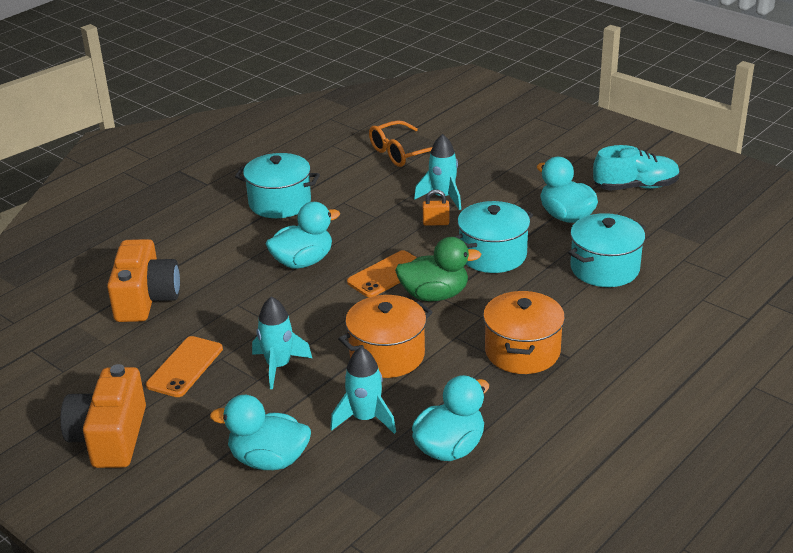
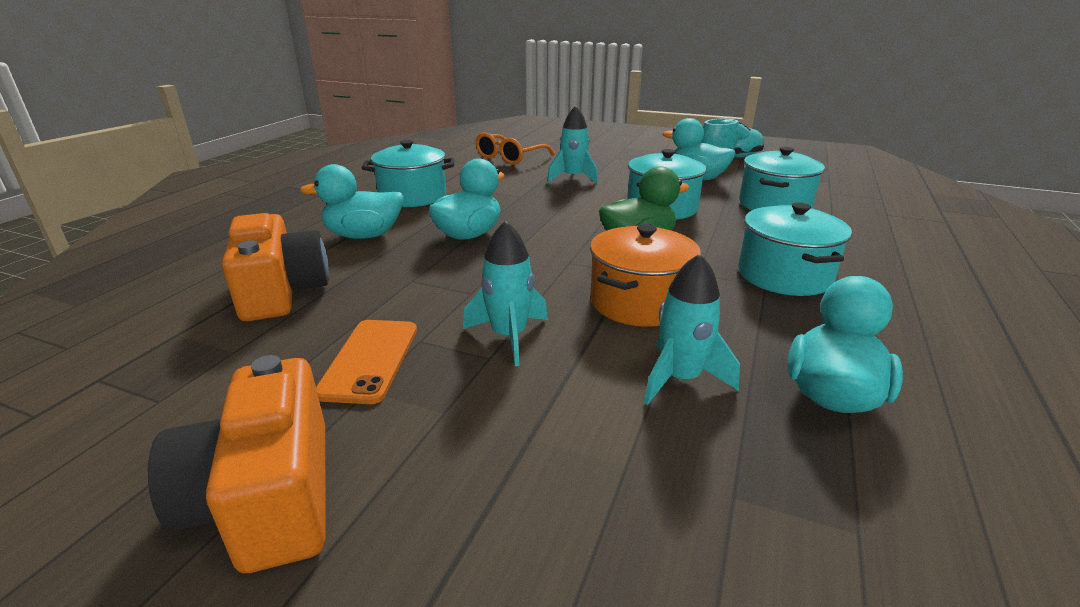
camera: 20 degrees left, 5 degrees down
turquoise duck [210,395,311,470] -> turquoise duck moved to [300,164,404,239]
orange phone [347,250,417,297] -> none
orange padlock [423,189,449,226] -> none
orange pot [483,291,565,374] -> turquoise pot [738,203,852,296]

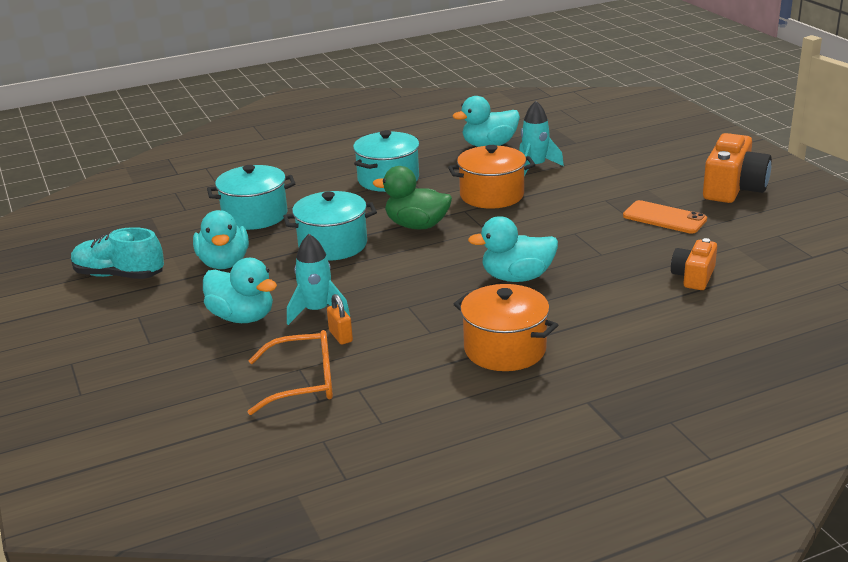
camera: 135 degrees left, 0 degrees up
orange camera [222,213,329,321] -> orange camera [671,238,717,290], size x0.60
turquoise duck [300,164,404,239] -> turquoise duck moved to [203,258,277,323]
orange phone [316,320,417,404] -> orange phone turned 75 degrees clockwise [623,200,707,234]
turquoise pot [362,140,455,207] -> orange pot [454,284,558,371]
turquoise rocket [463,220,548,366] -> none
none -> orange padlock [327,294,353,345]

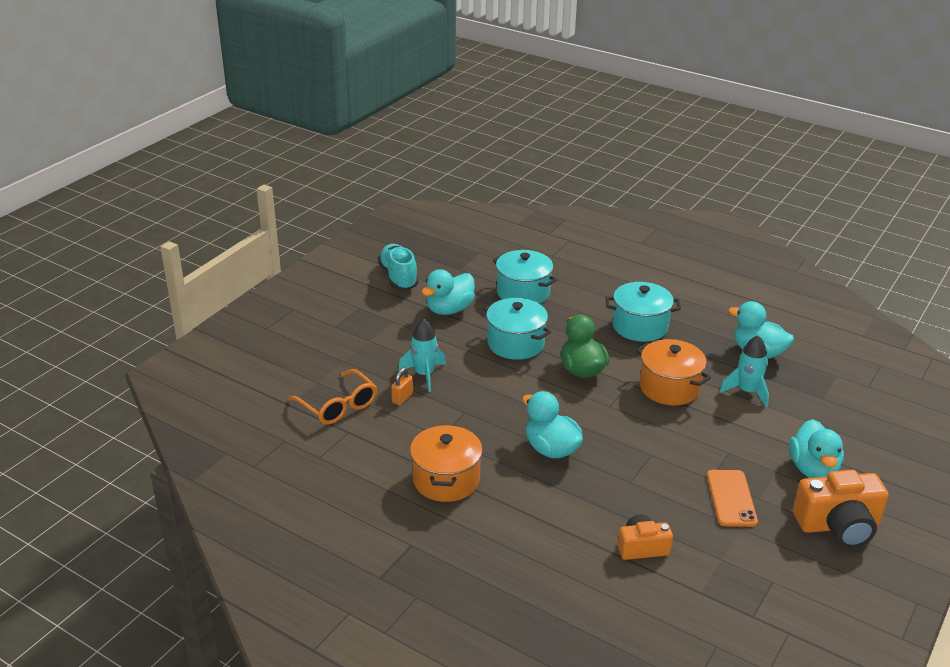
camera: 55 degrees right, 5 degrees up
turquoise duck [203,258,277,323] -> turquoise duck moved to [789,419,844,478]

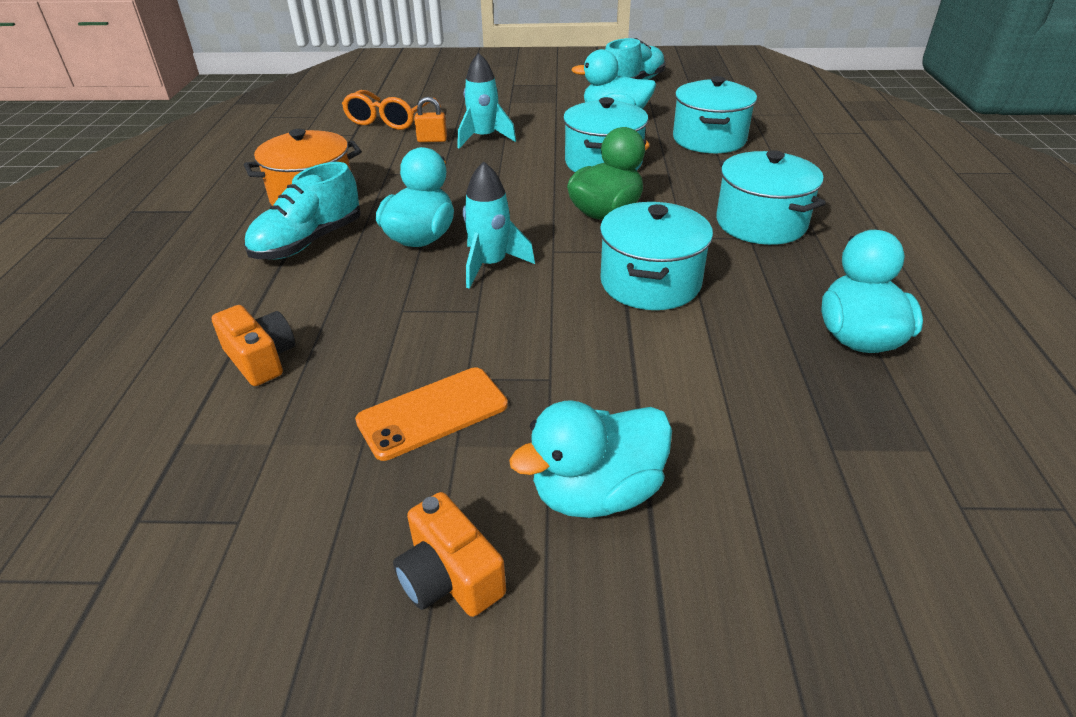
camera: 60 degrees right, 5 degrees up
orange pot [636,339,711,406] -> turquoise pot [600,202,713,310]
turquoise rocket [719,336,769,407] -> turquoise rocket moved to [463,161,535,289]
orange camera [793,470,889,548] -> orange camera [393,492,506,617], size x0.60
none -> turquoise shoe [244,162,361,259]

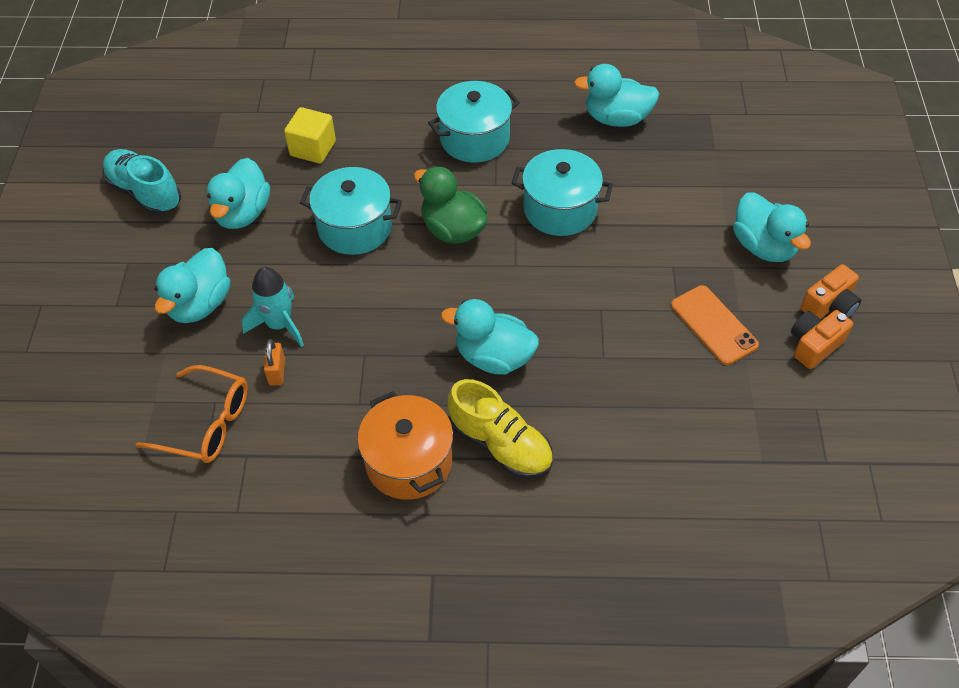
camera: 90 degrees left, 15 degrees up
orange camera [211,305,295,386] -> orange camera moved to [791,310,853,369]
turquoise shoe [244,162,361,259] -> yellow shoe [448,379,553,479]
turquoise rocket [463,161,535,289] -> none
turquoise pot [673,76,757,153] -> yellow cube [284,107,336,163]
none -> turquoise duck [155,248,230,323]

